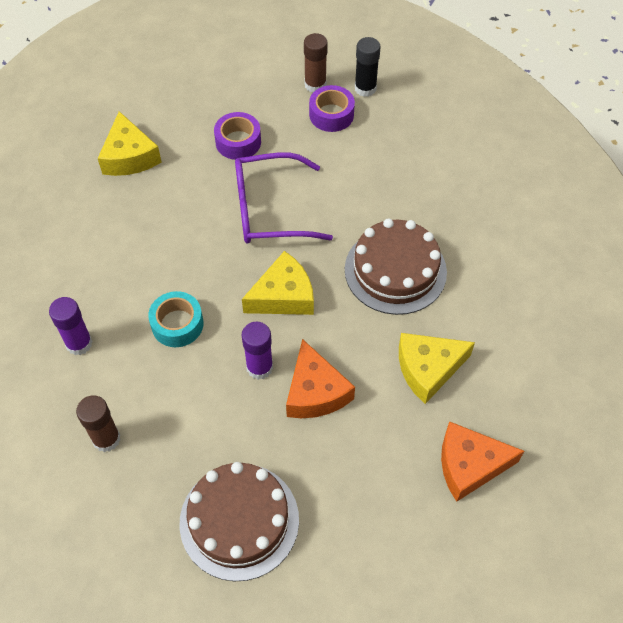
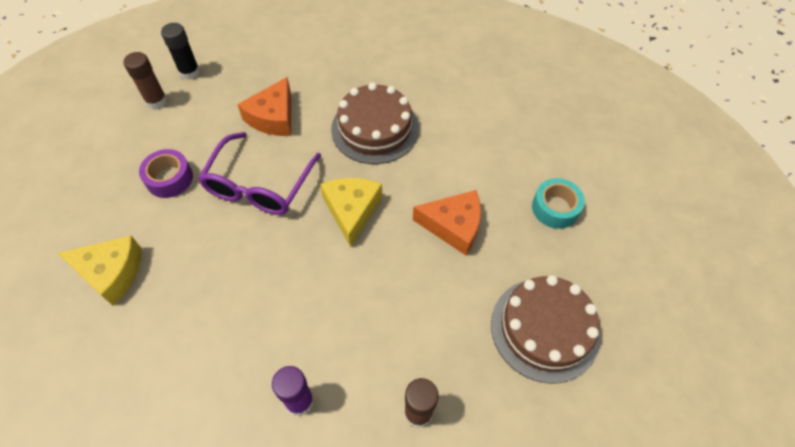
camera: 65 degrees left, 0 degrees up
turquoise tape [148,291,203,347] -> turquoise tape moved to [532,178,585,229]
purple glue stick [242,322,273,380] -> none
purple tape [309,85,355,132] -> none
yellow cheese [399,333,475,404] -> none
orange cheese [441,421,524,502] -> orange cheese moved to [237,77,291,136]

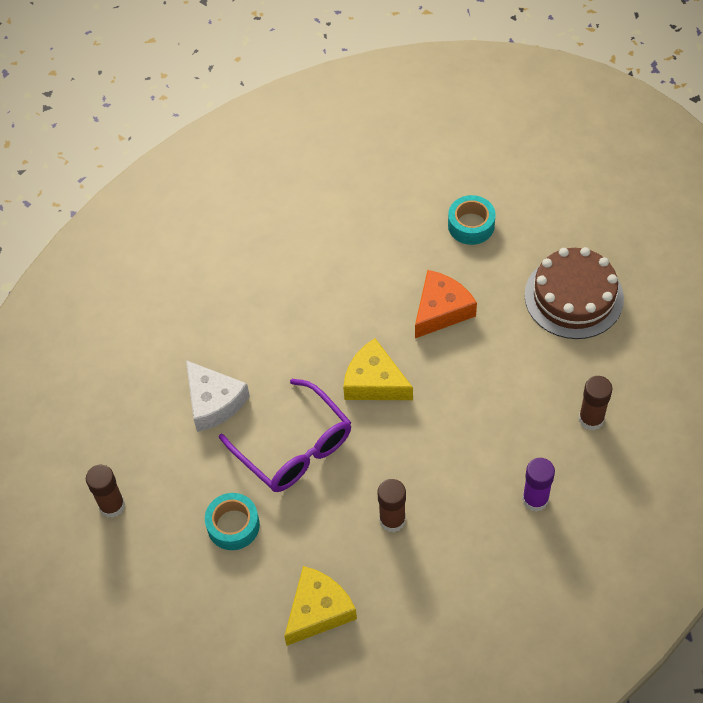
camera: 55 degrees left, 0 degrees up
purple tape [139,149,193,198] -> turquoise tape [205,493,260,550]
black glue stick [161,23,200,80] -> none
orange cheese [237,77,291,136] -> white cheese [186,360,250,432]
brown cake [331,83,419,164] -> none
none -> brown glue stick [378,479,406,532]

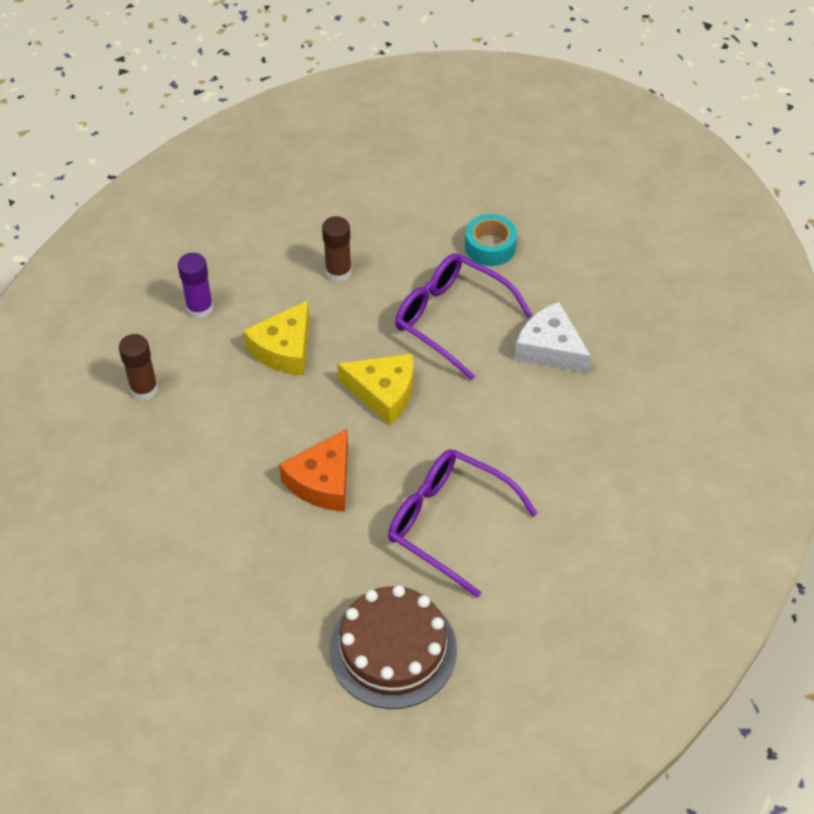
camera: 165 degrees right, 5 degrees down
brown glue stick [86,465,125,518] -> none
yellow cheese [284,566,357,646] -> yellow cheese moved to [243,300,309,376]
turquoise tape [448,195,496,245] -> none
brown cake [524,247,624,339] -> brown cake moved to [330,585,457,709]
none -> purple glasses [388,449,538,598]

